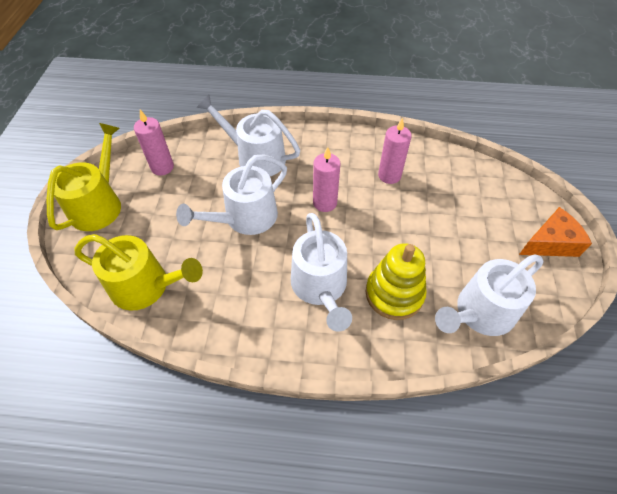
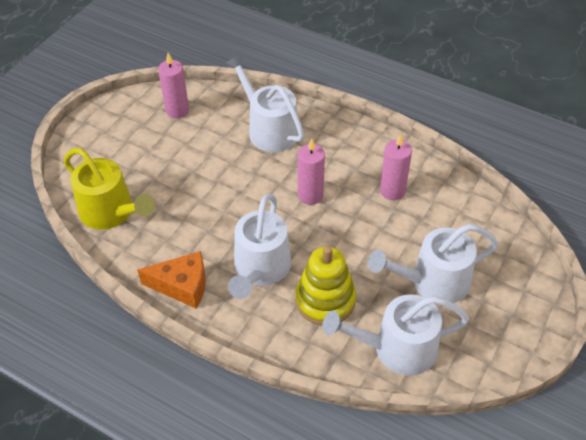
camera: 25 degrees right, 5 degrees down
yellow watering can [47,123,121,231] -> none
white watering can [176,154,287,235] -> white watering can moved to [368,224,498,303]
orange cheese [519,207,592,257] -> orange cheese moved to [137,251,206,309]

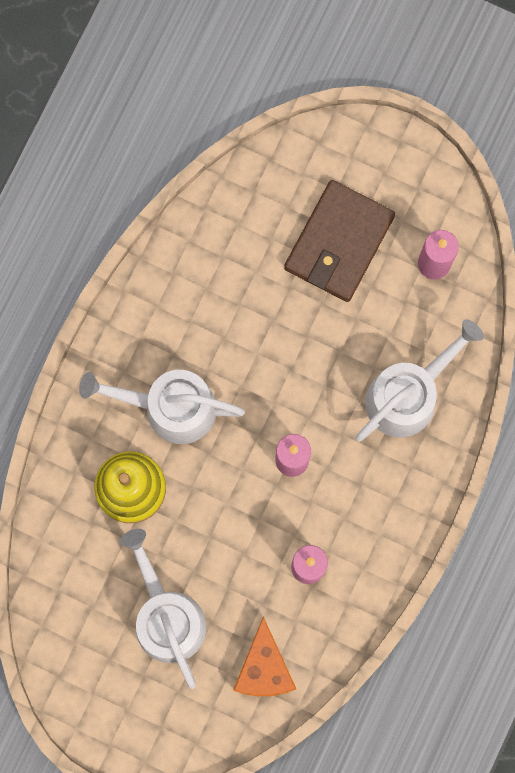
camera: 85 degrees right, 30 degrees up
yellow watering can [64,148,155,230] -> none
orange cheese [137,251,206,309] -> orange cheese moved to [233,617,296,696]
white watering can [322,294,469,375] -> none
none -> brown wallet [284,180,395,302]

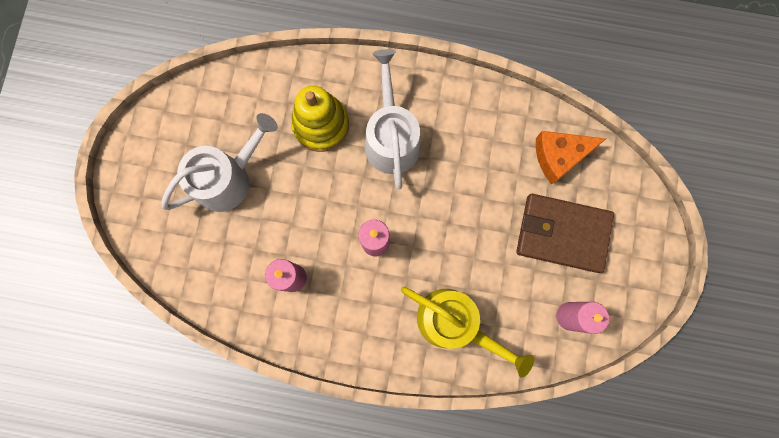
camera: 75 degrees right, 0 degrees up
orange cheese [233,617,296,696] -> orange cheese moved to [536,131,606,185]
white watering can [355,319,484,442] -> yellow watering can [401,286,534,378]

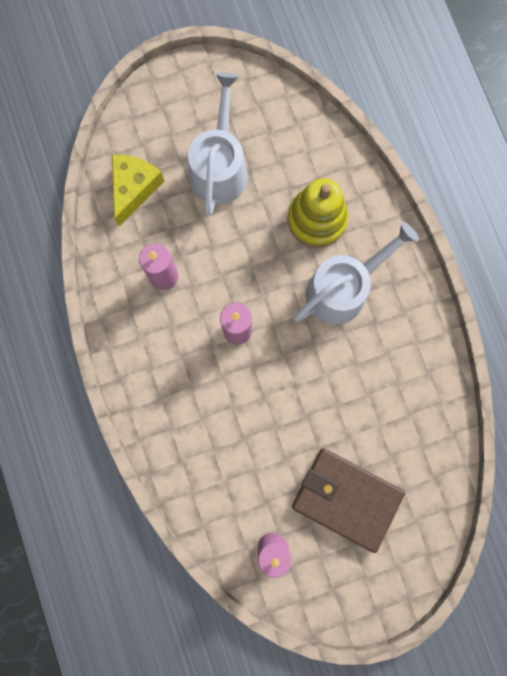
camera: 60 degrees right, 0 degrees up
white watering can [161,113,278,212] -> white watering can turned 105 degrees counterclockwise [188,72,247,216]
yellow watering can [401,286,534,378] -> none
brown wallet [516,194,614,273] -> brown wallet turned 45 degrees counterclockwise [292,448,405,553]
orange cheese [536,131,606,185] -> none
none -> yellow cheese [112,155,165,227]

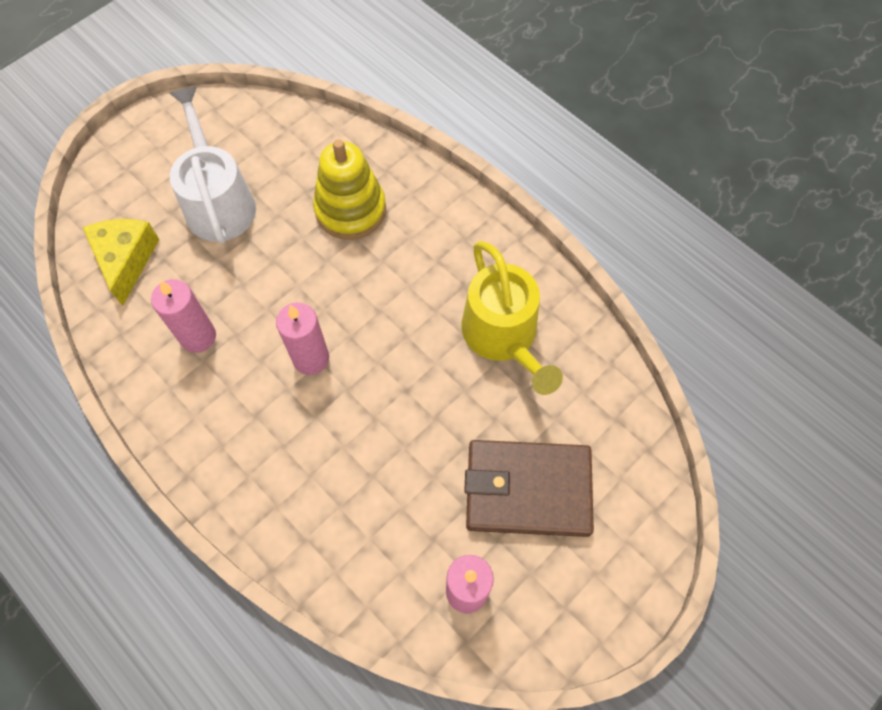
camera: 25 degrees left, 15 degrees down
white watering can [293,222,419,324] -> none
none -> yellow watering can [461,241,563,395]

